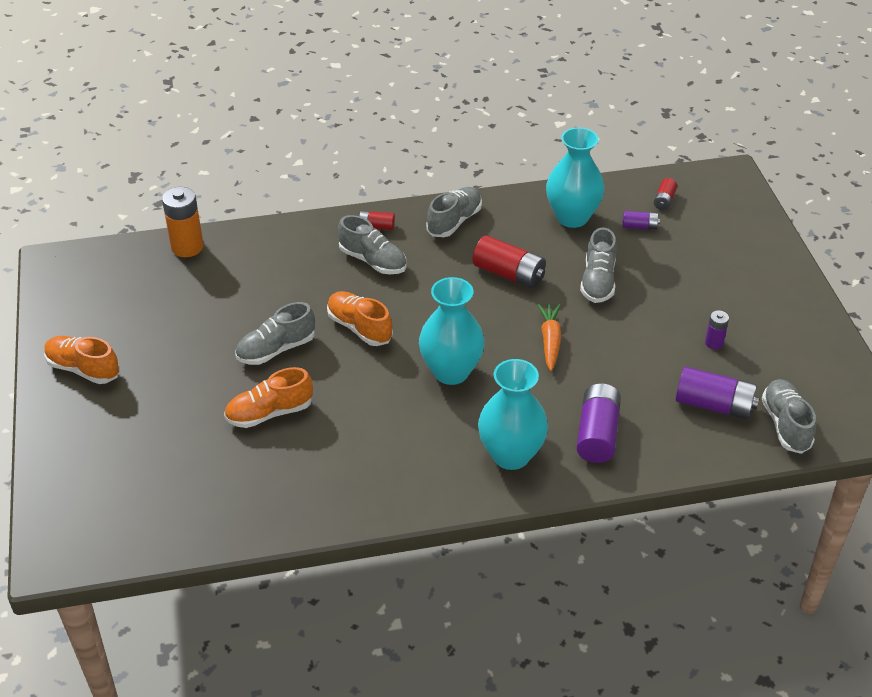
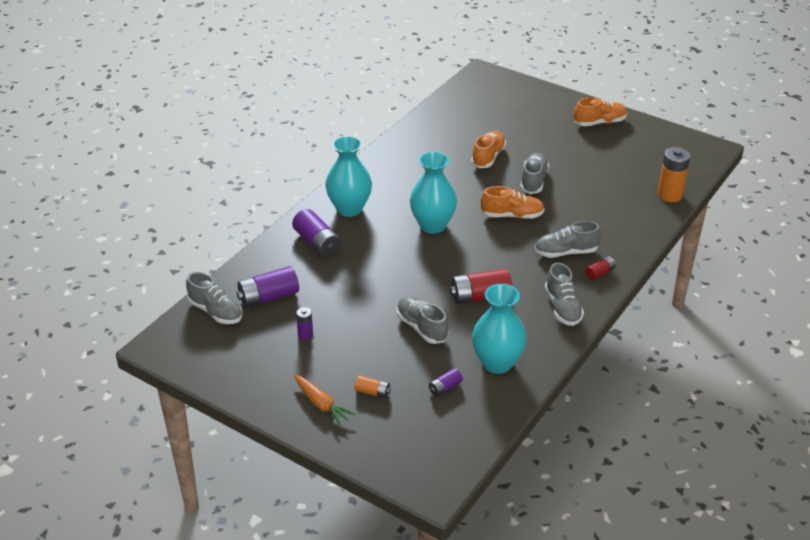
camera: 135 degrees right, 5 degrees down
orange carrot [537,303,561,371] -> orange carrot moved to [294,375,355,426]
red battery [654,178,677,210] -> none
none -> orange battery [355,375,390,398]

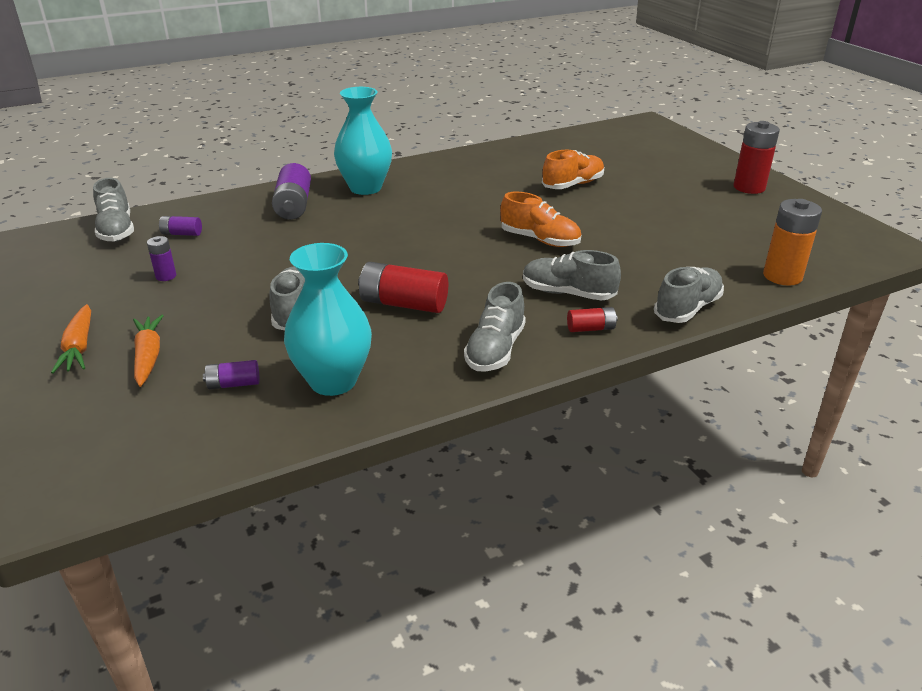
camera: 30 degrees right, 5 degrees down
purple battery [237,266,299,308] -> purple battery [159,216,202,236], size x0.53
orange battery [355,375,390,398] -> orange carrot [133,315,164,387]
turquoise vase [410,152,457,234] -> none
grey shoe [520,153,549,194] -> grey shoe moved to [654,267,724,323]
orange shoe [574,97,627,127] -> red battery [733,121,780,194]

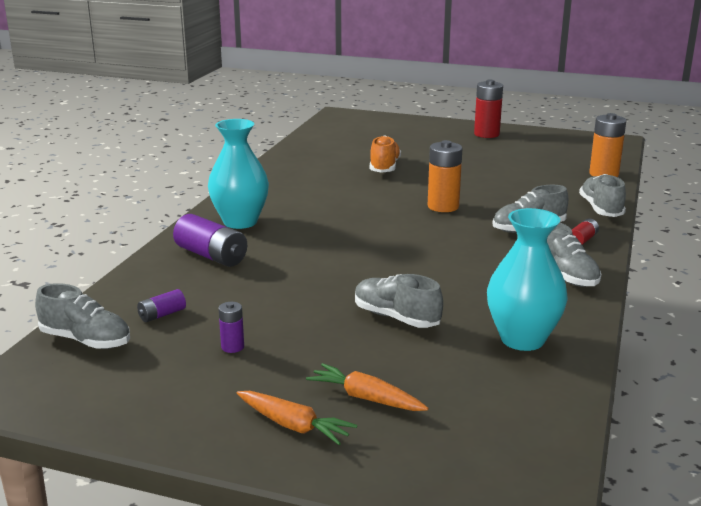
camera: 45 degrees left, 10 degrees down
purple battery [203,360,259,389] -> none
red battery [358,262,448,313] -> none
orange shoe [500,192,581,247] -> orange battery [428,140,462,212]

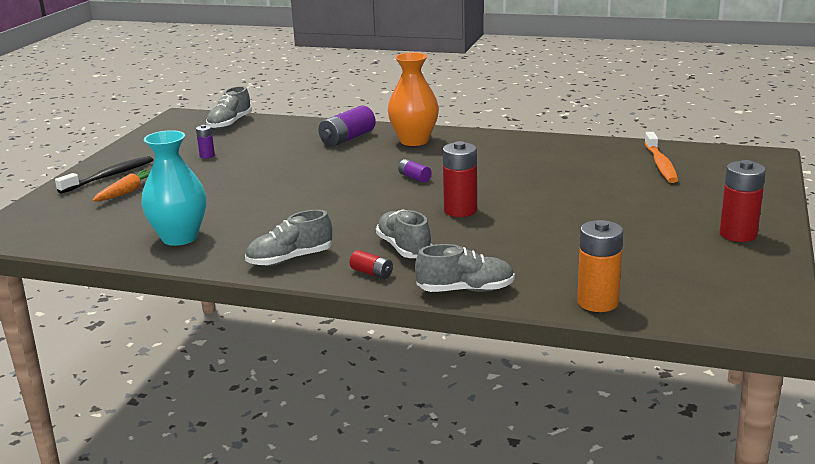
camera: 90 degrees right, 0 degrees up
purple battery [137,289,186,322] -> purple battery moved to [398,159,432,183]
turquoise vase [208,119,269,229] -> orange vase [388,52,439,146]
orange carrot [237,391,357,445] -> black toothbrush [55,156,153,194]
grey shoe [355,274,443,328] -> none
orange shoe [370,136,401,173] -> none
orange battery [428,140,462,212] -> red battery [442,141,477,217]
none -> orange toothbrush [644,132,678,183]

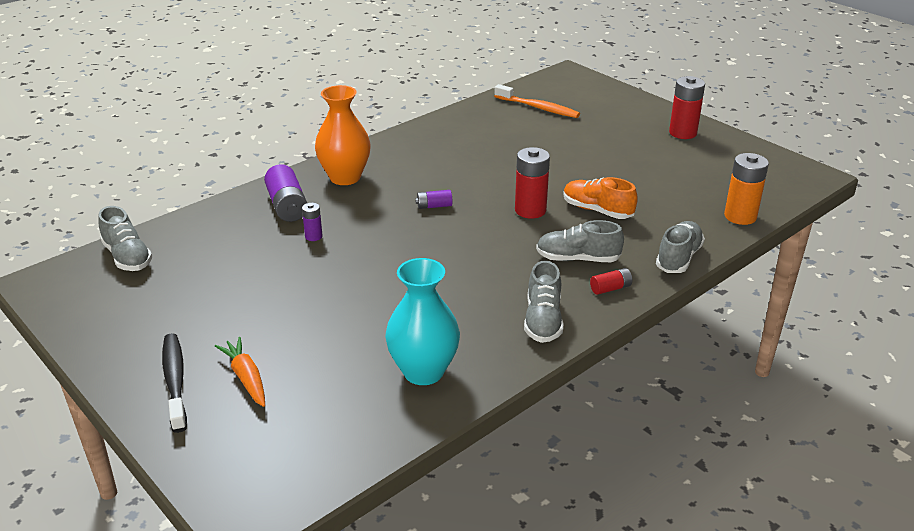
camera: 60 degrees left, 10 degrees up
purple battery [196,125,215,159] -> purple battery moved to [302,203,322,241]
none -> orange shoe [563,177,638,219]

